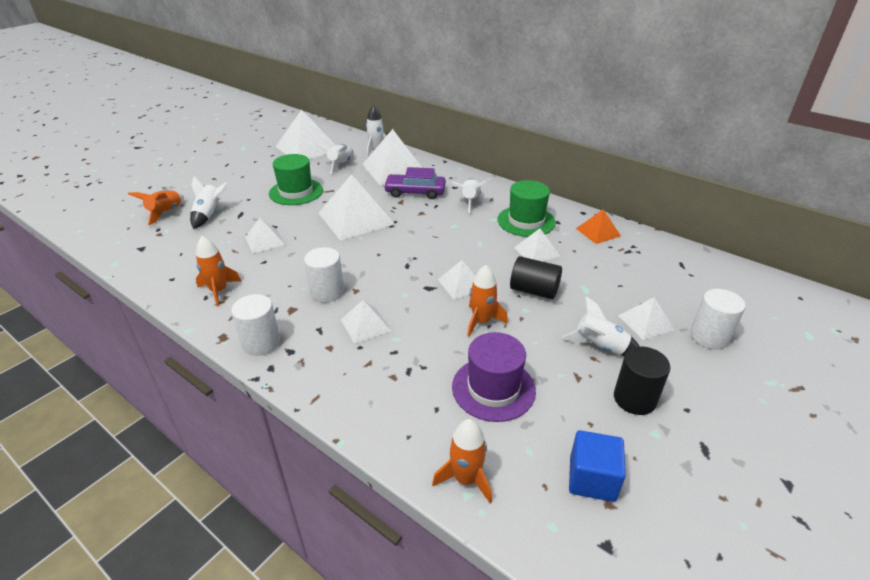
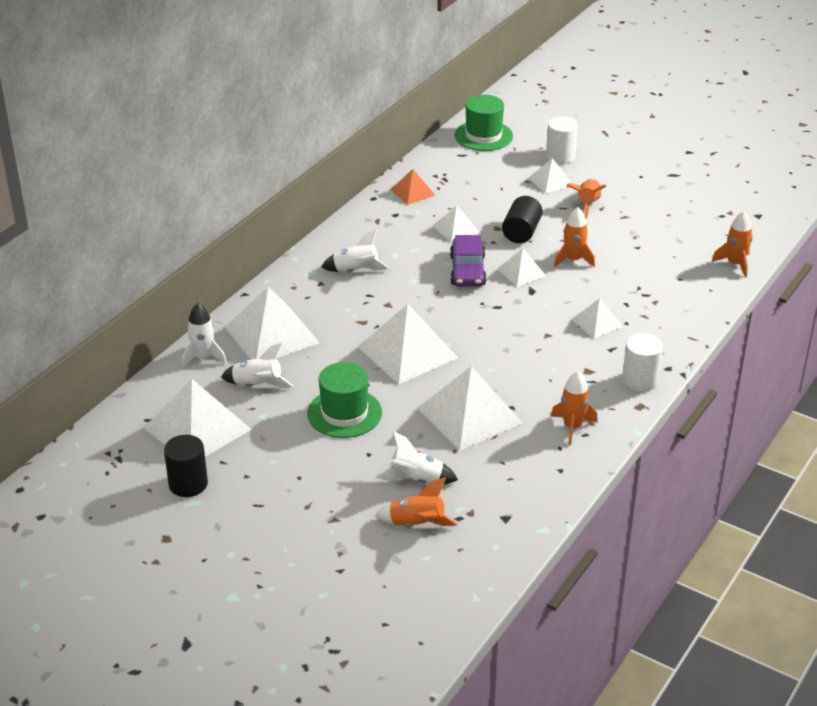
camera: 95 degrees left, 0 degrees up
white pyramid [245,218,285,253] -> white pyramid [417,366,522,451], size x1.91
white cylinder [304,247,344,303] -> none
purple car [384,167,446,199] -> purple car moved to [450,235,486,287]
purple hat [452,332,536,422] -> none
green hat [498,180,556,237] -> green hat moved to [455,95,513,151]
white rocket [562,296,640,356] -> orange rocket [566,179,606,219]
blue cube [569,430,626,502] -> none
black cylinder [614,347,671,415] -> black cylinder moved to [164,435,208,497]

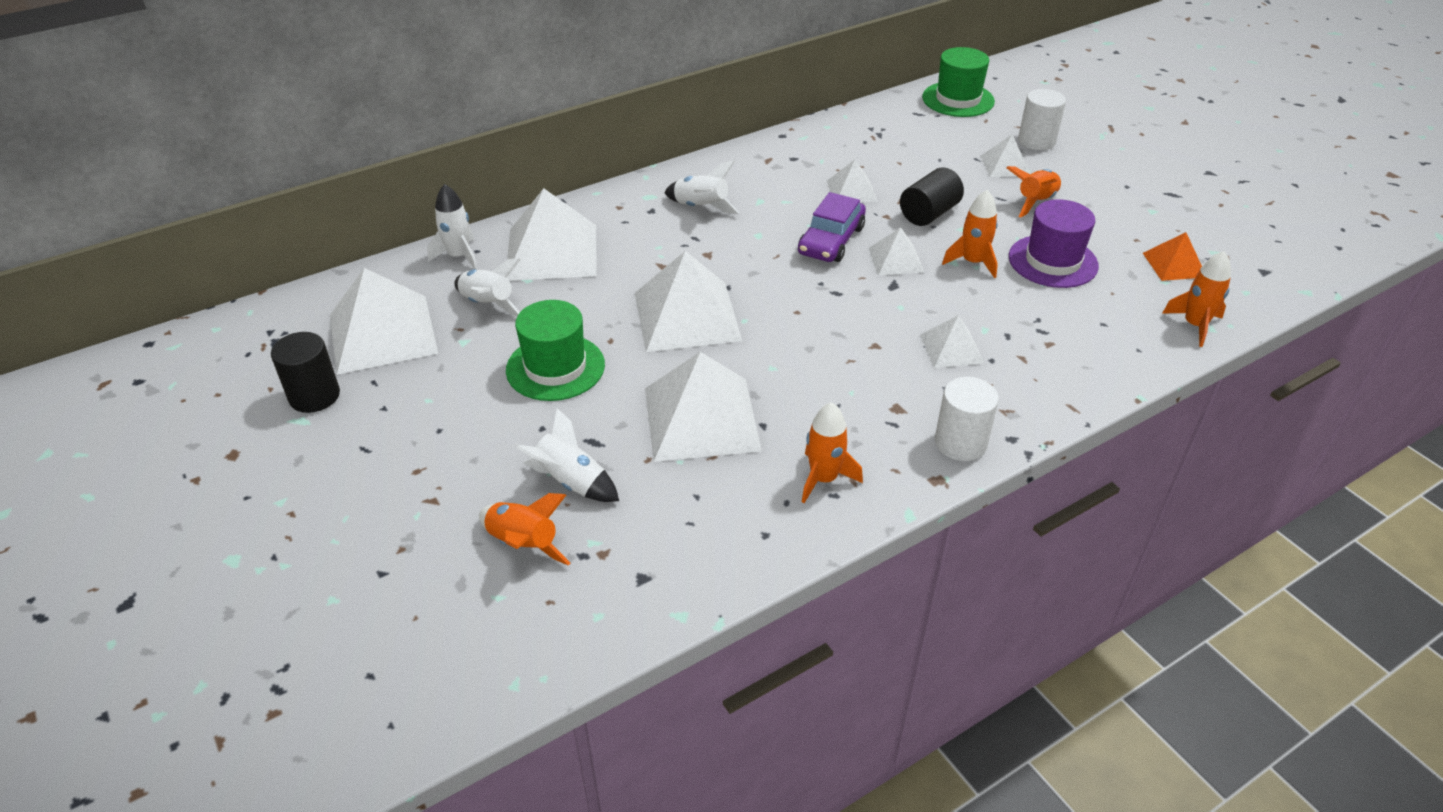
camera: 25 degrees right, 5 degrees up
orange pyramid [390,169,435,205] -> orange pyramid moved to [1143,232,1202,281]
none -> purple hat [1009,199,1099,288]

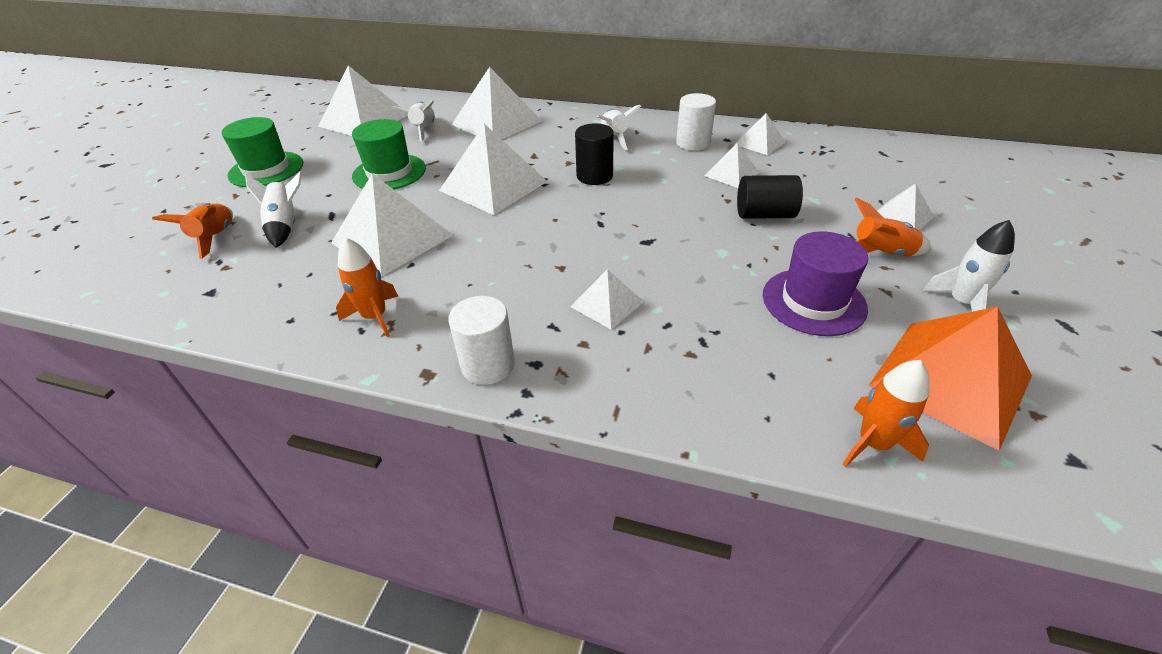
camera: 50 degrees right, 0 degrees up
black cylinder [271,332,340,413] -> black cylinder moved to [575,123,614,185]
white rocket [427,184,478,270] -> white rocket moved to [923,220,1015,312]
purple car [798,192,866,262] -> none
white pyramid [869,227,925,275] -> white pyramid moved to [734,113,786,155]
green hat [922,47,995,117] -> green hat moved to [222,117,303,187]
orange rocket [942,190,998,278] -> none
white cylinder [1018,89,1066,150] -> white cylinder moved to [676,93,716,151]
orange pyramid [1143,232,1202,281] -> orange pyramid [868,307,1032,451], size x1.91

